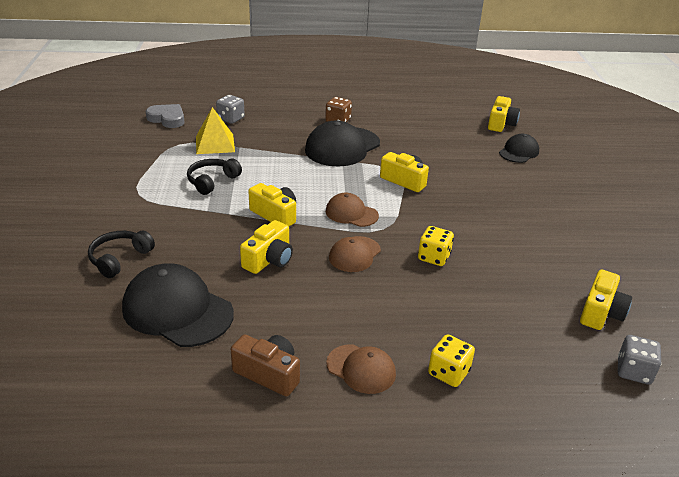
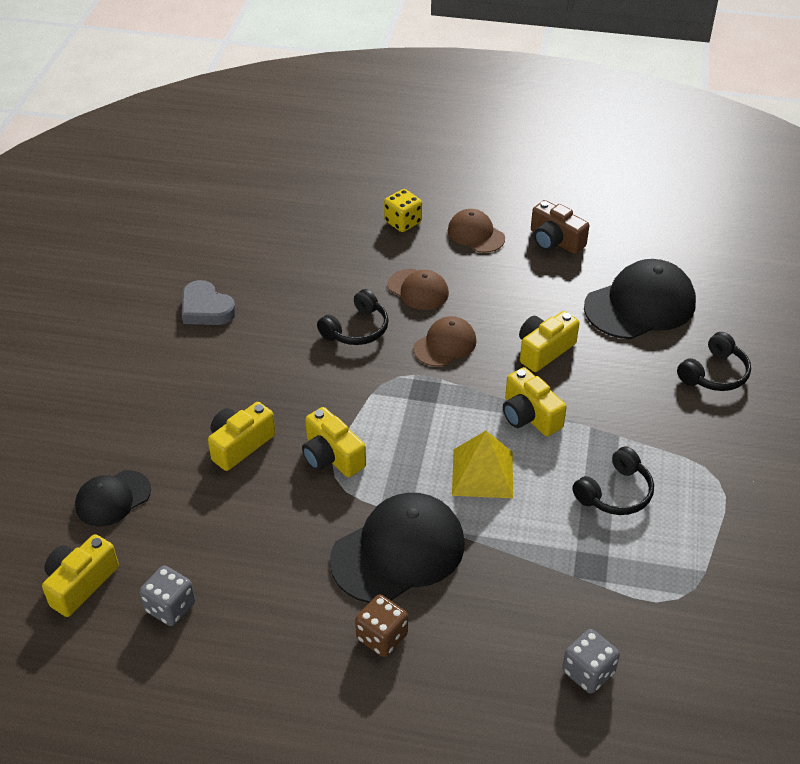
camera: 165 degrees left, 10 degrees up
black cap [122,263,234,347] -> black cap turned 75 degrees counterclockwise [584,259,696,339]
grey heart [146,104,185,128] -> grey heart moved to [182,280,236,325]
yellow pyramid [196,107,235,154] -> yellow pyramid moved to [452,431,513,498]
brown cap [326,192,379,227] -> brown cap moved to [388,269,449,310]
yellow dice [418,226,454,266] -> black headphones [317,289,388,345]
yellow camera [580,270,632,330] -> yellow camera moved to [208,402,276,471]
grey dice [618,335,662,385] -> grey dice moved to [139,566,195,626]

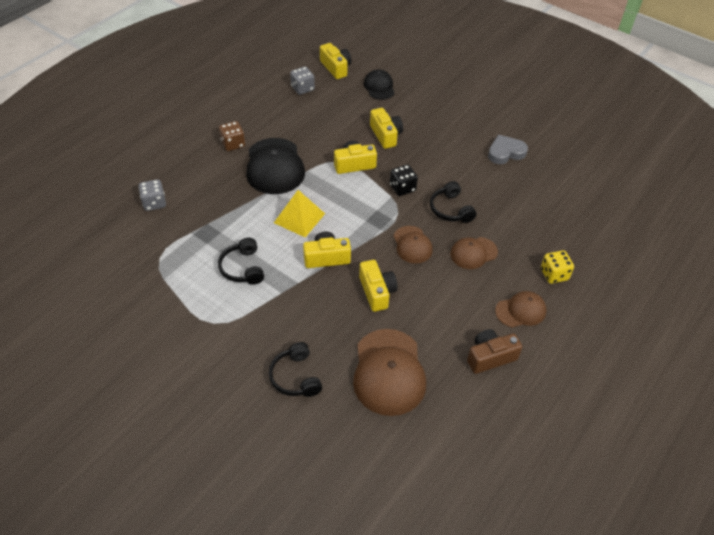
camera: 115 degrees right, 5 degrees up
black cap [584,259,696,339] -> brown cap [353,329,426,416]
none -> black dice [390,164,418,196]

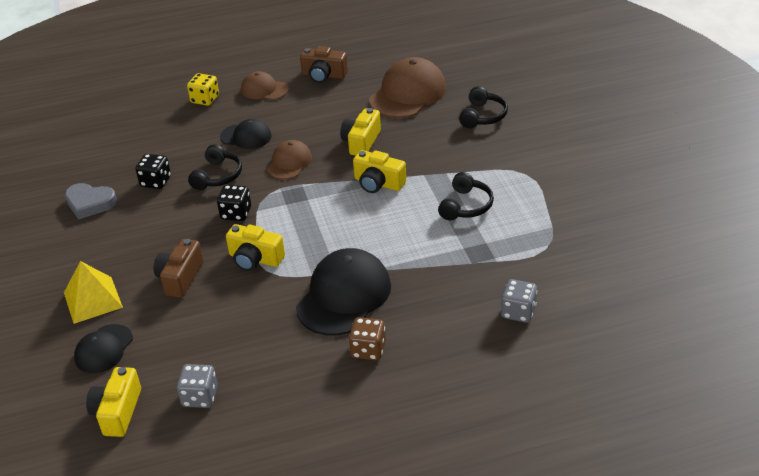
camera: 140 degrees left, 10 degrees down
yellow pyramid [274,190,325,237] -> yellow pyramid moved to [64,261,123,324]
yellow camera [370,108,403,149] -> brown camera [153,239,203,298]
brown cap [450,237,498,269] -> black cap [220,119,272,149]
none -> black dice [135,154,171,189]

